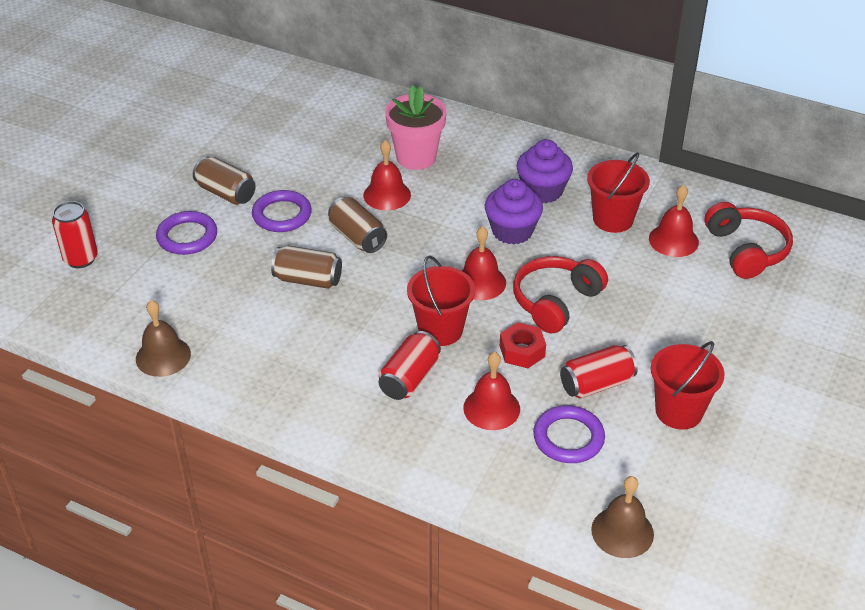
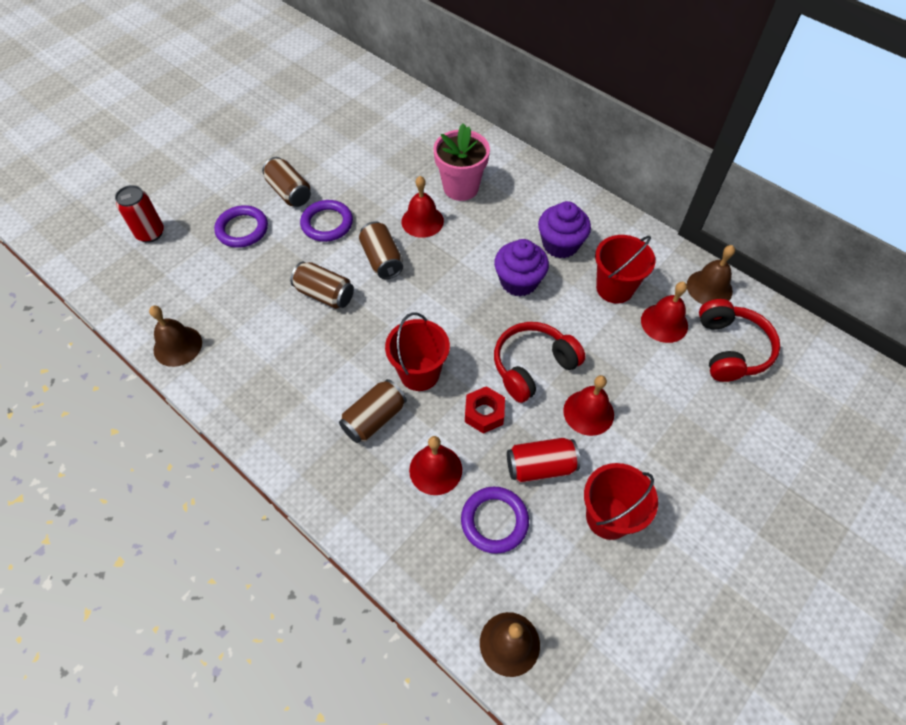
camera: 15 degrees right, 15 degrees up
red can [379,331,441,400] -> brown can [339,379,407,443]
red bell [462,226,506,300] -> red bell moved to [563,375,614,436]
none -> brown bell [687,245,735,304]

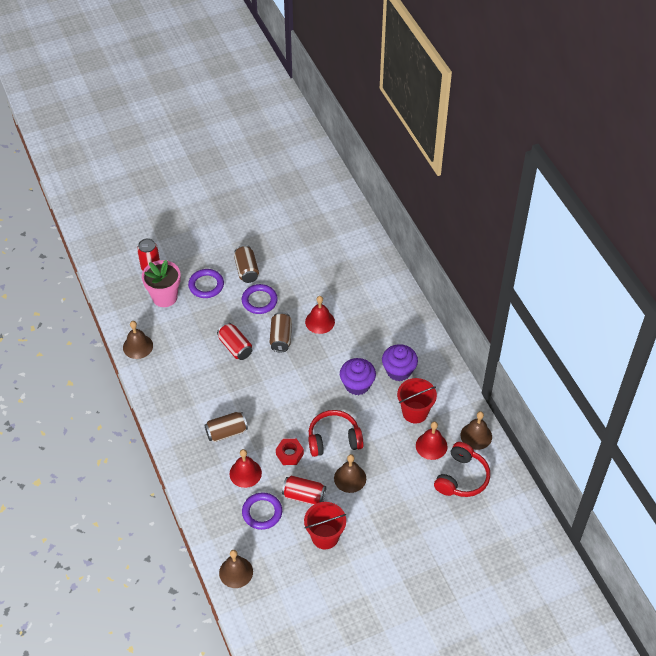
camera: 25 degrees right, 5 degrees down
brown can [290,262,354,309] -> red can [217,322,252,360]
red bucket [385,312,450,391] -> none
pink flower pot [433,124,490,201] -> pink flower pot moved to [142,260,181,307]
red bell [563,375,614,436] -> brown bell [334,454,366,493]

